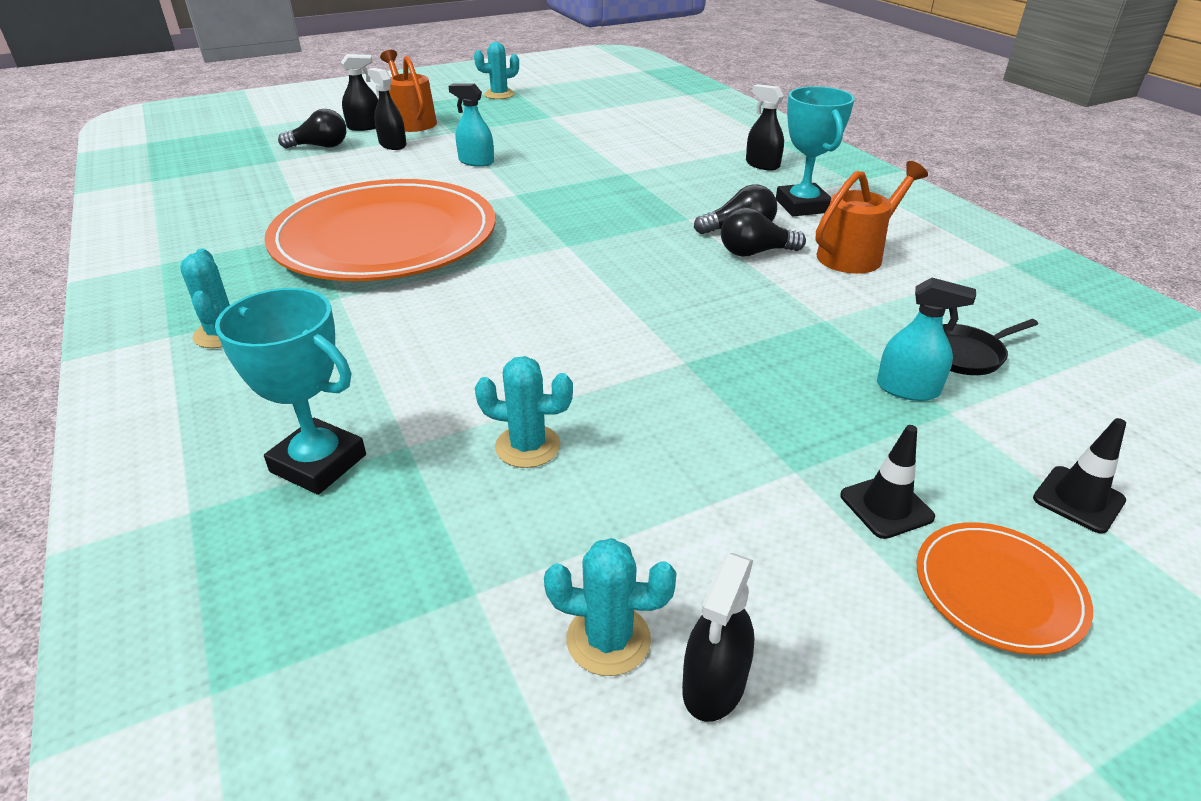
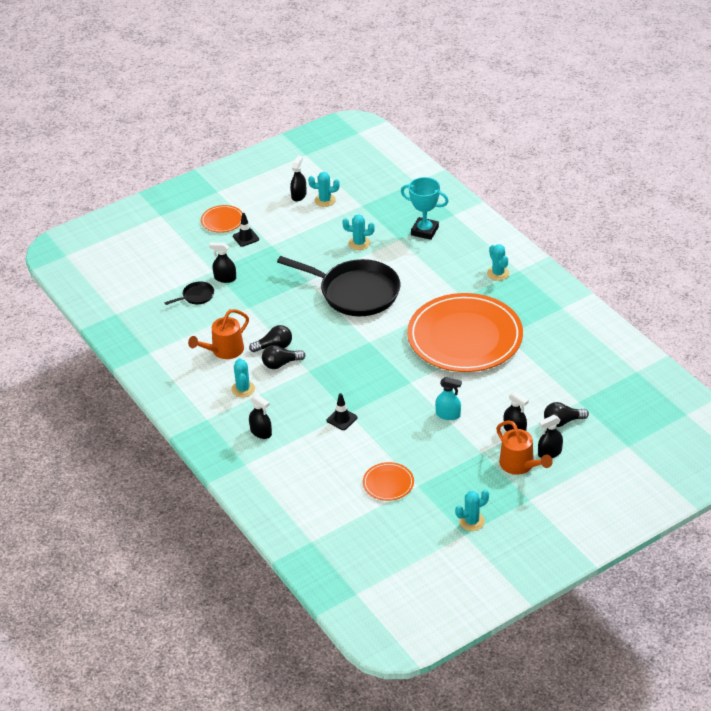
camera: 175 degrees right, 5 degrees up
turquoise trophy [776,86,855,216] -> turquoise cactus [231,358,255,397]
turquoise spray bottle [877,278,976,401] -> black spray bottle [209,242,236,283]
black traffic cone [1033,418,1126,534] -> black traffic cone moved to [327,393,357,430]
none -> black pan [277,256,400,316]
none -> orange plate [363,462,414,501]

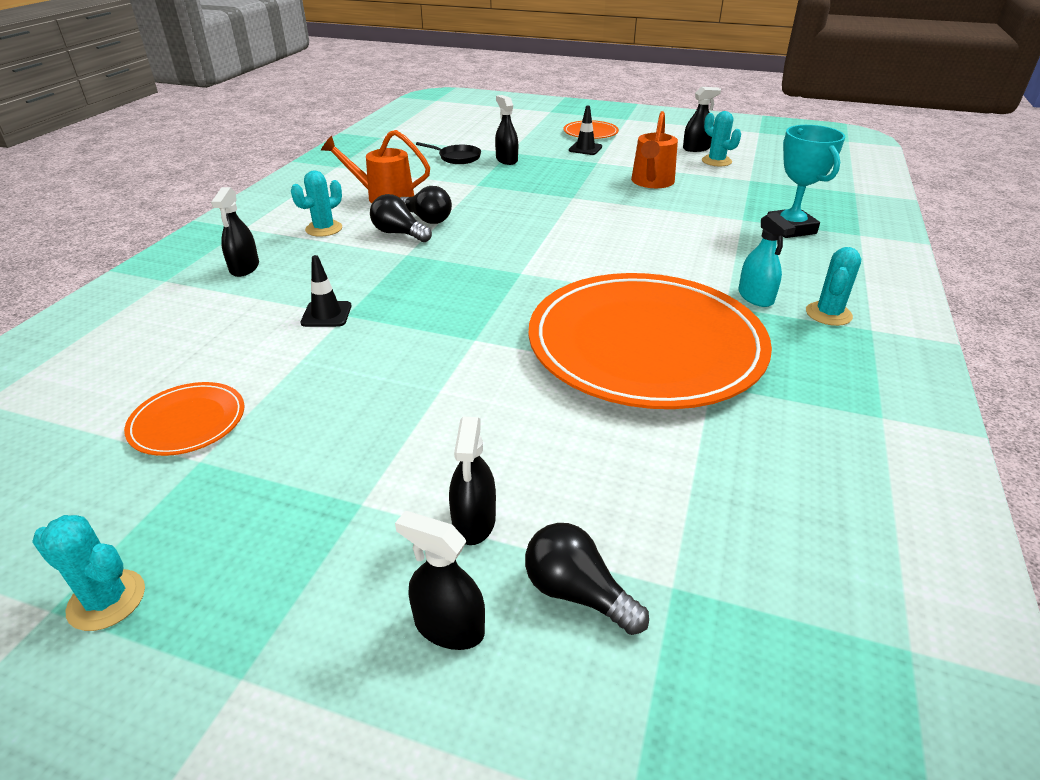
camera: 50 degrees right, 5 degrees down
black pan [277,256,400,316] -> none
turquoise cactus [342,214,375,250] -> none
turquoise spray bottle [435,377,462,420] -> turquoise spray bottle moved to [738,212,796,307]
orange watering can [496,420,553,475] -> orange watering can moved to [631,111,678,188]

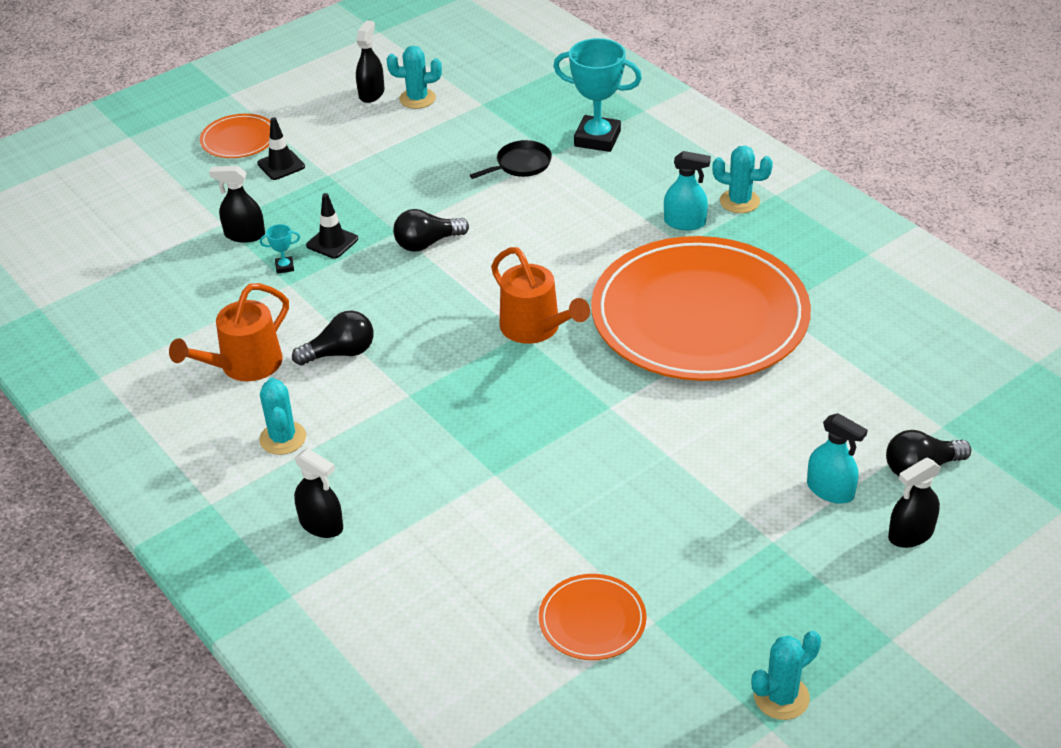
camera: 55 degrees left, 5 degrees up
black traffic cone [301,255,352,327] -> black traffic cone moved to [306,193,358,259]
black light bulb [370,194,432,242] -> black light bulb moved to [393,209,469,252]
black pan [416,142,481,164] -> black pan moved to [470,140,552,179]
black spray bottle [449,417,496,545] -> turquoise spray bottle [807,413,867,504]
orange watering can [631,111,678,188] -> orange watering can moved to [491,247,590,344]
turquoise cactus [806,247,861,326] -> turquoise cactus turned 45 degrees counterclockwise [712,146,773,213]
none -> turquoise trophy [260,224,300,274]

